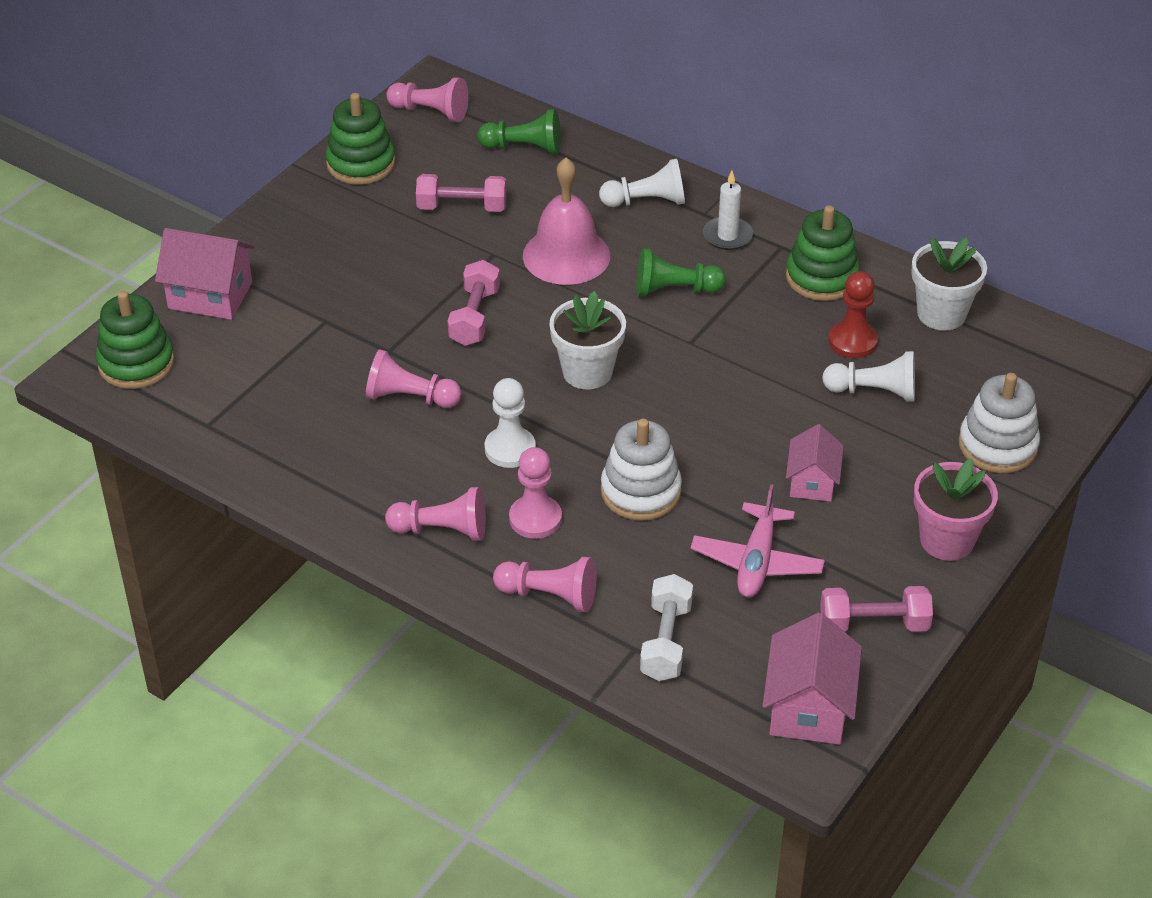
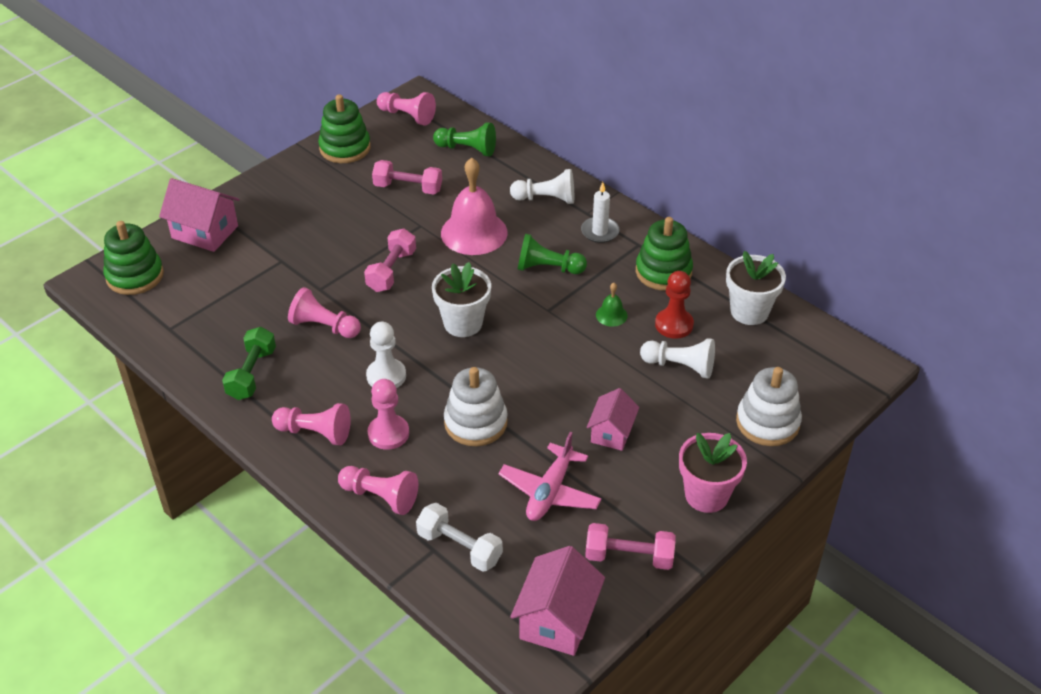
camera: 10 degrees right, 0 degrees up
white dumbbell [640,574,693,681] -> white dumbbell turned 75 degrees counterclockwise [416,503,503,572]
none -> green dumbbell [222,327,276,400]
none -> green bell [596,283,628,327]

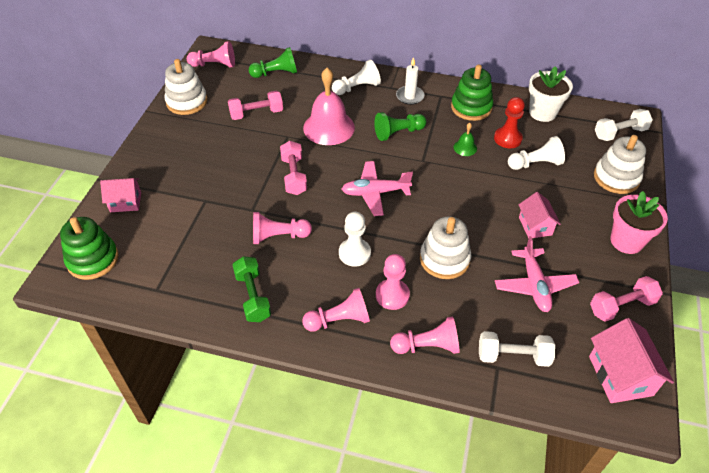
camera: 30 degrees left, 5 degrees up
pink house [159,178,240,252] -> pink house [100,178,141,212], size x0.65
green stacking toy [318,94,371,163] -> white stacking toy [164,59,207,115]
white flower pot [432,262,491,337] -> pink plane [342,161,413,216]
none -> white dumbbell [595,109,653,141]

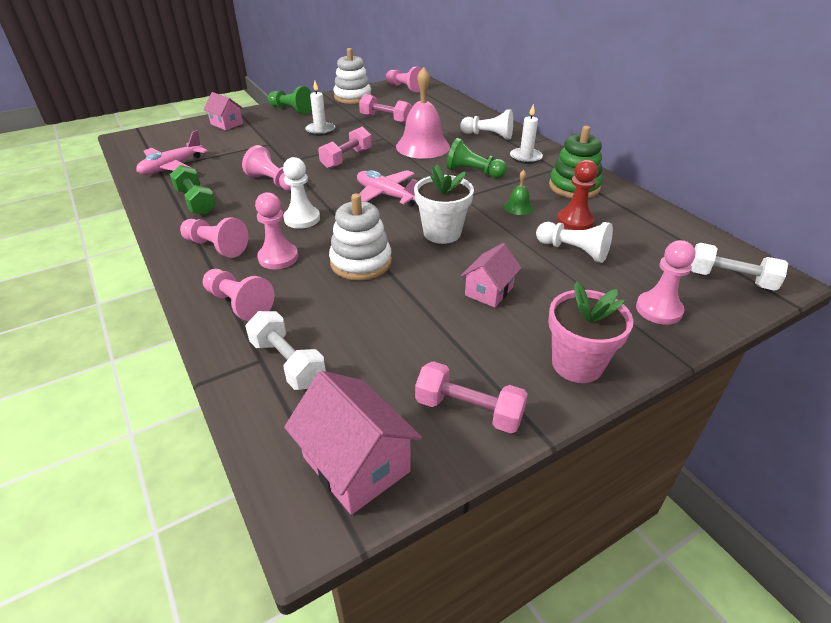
camera: 45 degrees right, 10 degrees down
green stacking toy [60,217,119,280] -> none
green dumbbell [232,256,271,322] -> green dumbbell turned 60 degrees counterclockwise [170,165,216,215]
green pawn [249,47,297,78] -> green pawn moved to [268,86,312,114]
pink plane [495,236,579,312] -> pink plane moved to [136,130,208,175]
white flower pot [529,66,573,122] -> white flower pot moved to [414,165,474,244]
pink house [589,318,674,403] -> pink house turned 75 degrees counterclockwise [284,371,422,515]
white stacking toy [594,135,646,194] -> pink pawn [636,240,695,325]
none -> white candle [305,81,335,136]

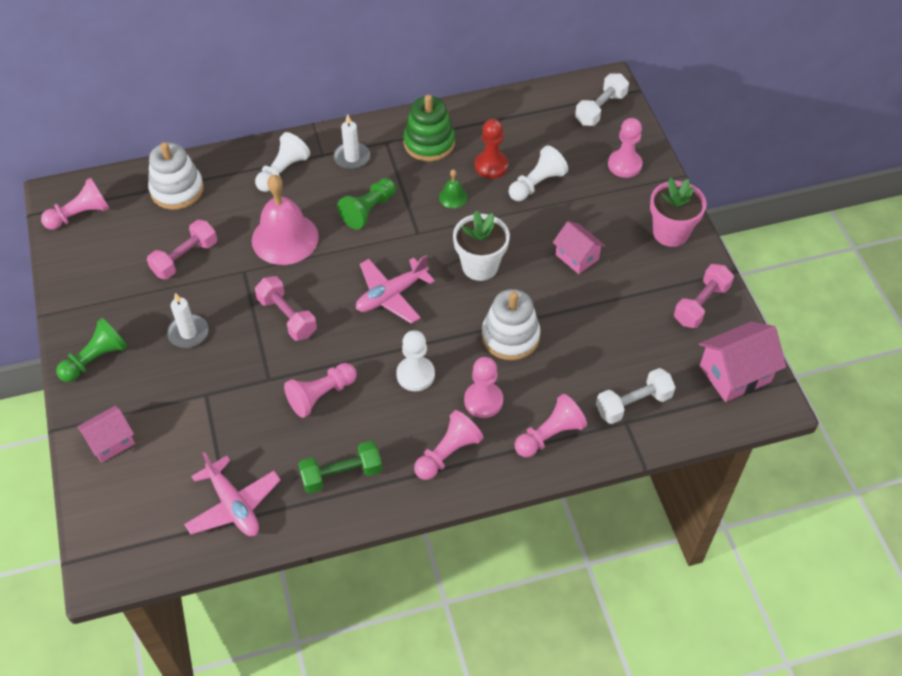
camera: 75 degrees left, 15 degrees up
white stacking toy [333,48,371,104] -> white stacking toy moved to [148,142,204,210]

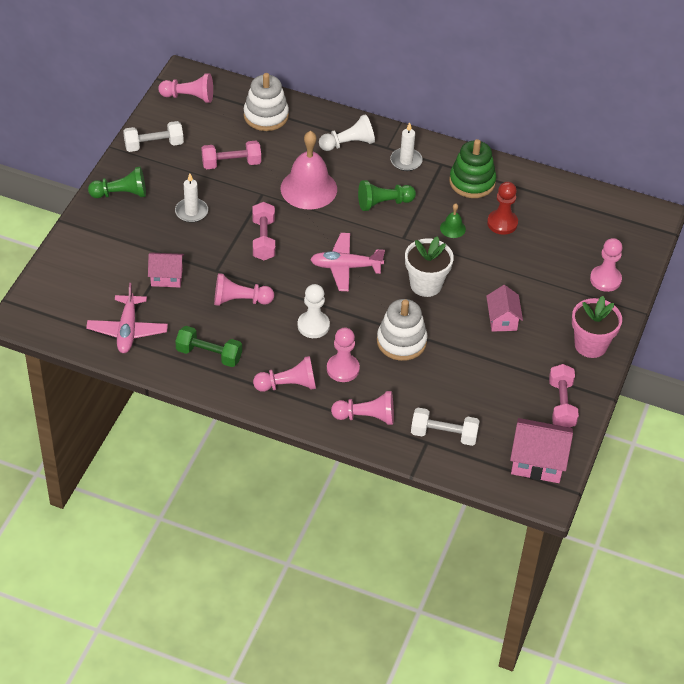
camera: 35 degrees right, 5 degrees down
pink house [77,406,135,463] -> pink house moved to [148,252,184,288]
white pawn [509,146,568,201] -> none
white dumbbell [575,74,629,126] -> white dumbbell moved to [123,121,184,152]
pink dumbbell [674,264,734,328] -> pink dumbbell turned 75 degrees counterclockwise [549,364,579,427]

